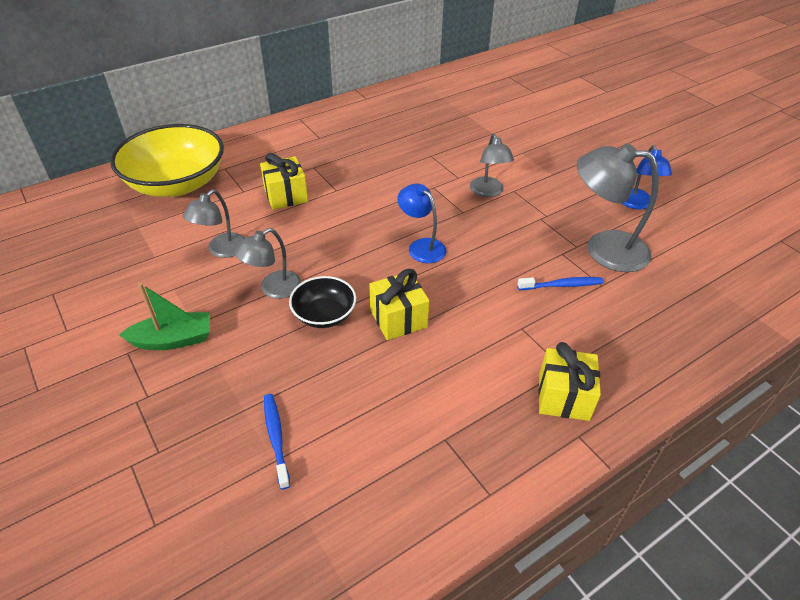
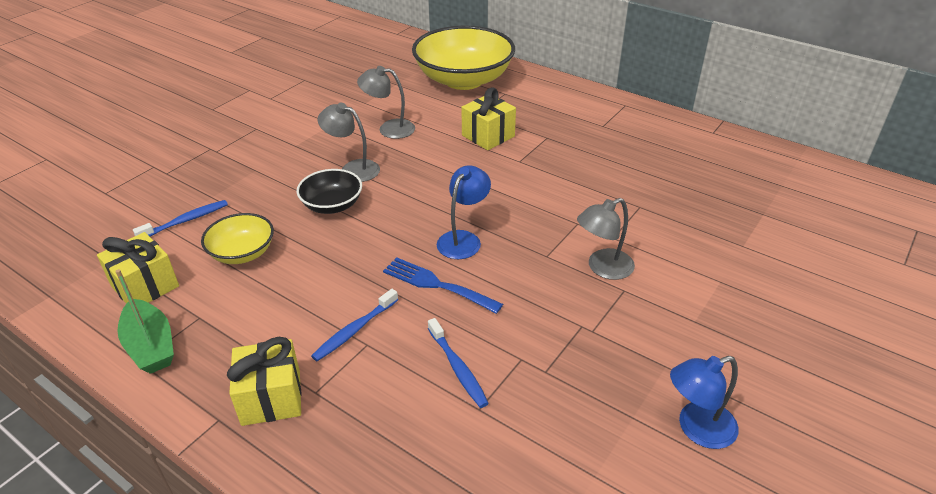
camera: 70 degrees right, 5 degrees down
green boat [119,283,210,350] -> green boat moved to [115,269,174,374]
yellow gift [369,269,429,340] -> yellow gift moved to [97,232,179,304]
grey lamp [577,143,659,272] -> none
none -> yellow bowl [201,213,274,264]
none -> blue toothbrush [311,289,398,361]
none -> blue fork [383,257,503,314]

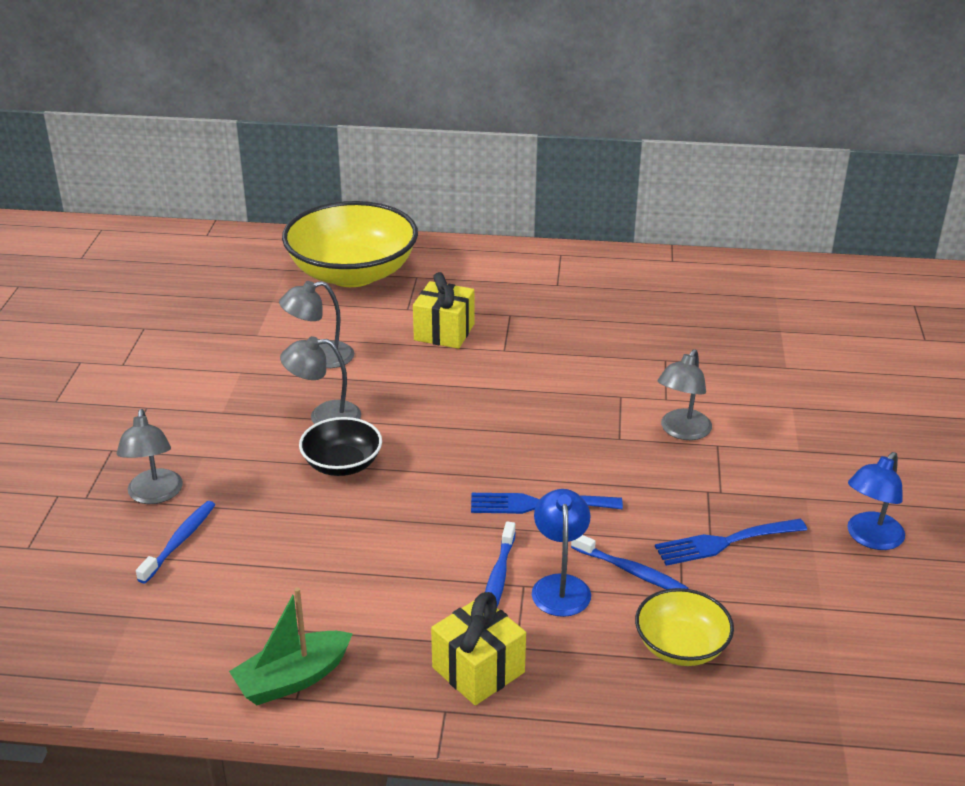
camera: 30 degrees left, 5 degrees down
yellow gift [97,232,179,304] -> none
green boat [115,269,174,374] -> green boat turned 120 degrees clockwise [229,587,353,705]
yellow bowl [201,213,274,264] -> yellow bowl moved to [635,588,734,666]
blue lamp [437,165,491,259] -> blue lamp moved to [532,489,591,617]
none -> grey lamp [117,409,183,504]
none -> blue fork [655,519,807,566]

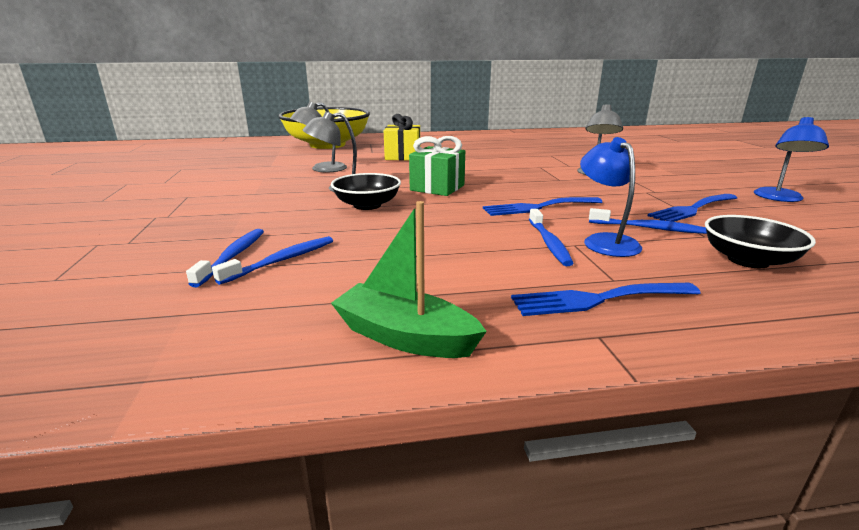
camera: 15 degrees left, 10 degrees down
grey lamp [117,409,183,504] -> none
green boat [229,587,353,705] -> green boat turned 75 degrees clockwise [331,201,487,358]
yellow gift [431,592,526,705] -> blue fork [511,283,701,316]
yellow bowl [635,588,734,666] -> black bowl [705,215,816,268]
none -> blue toothbrush [212,236,333,285]
none -> green gift [409,136,465,196]

